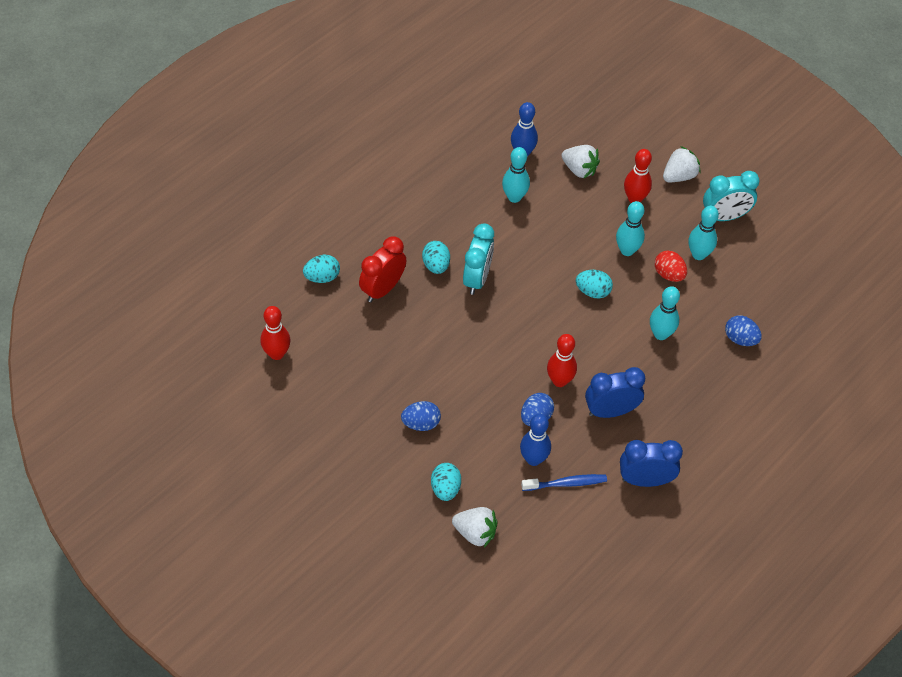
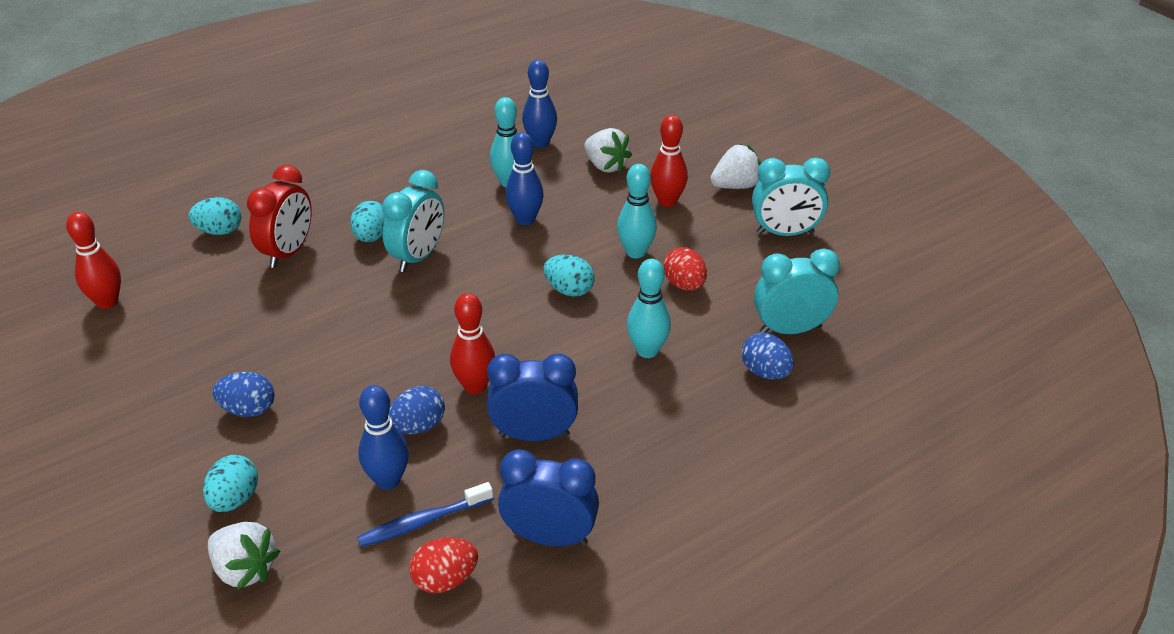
camera: 15 degrees right, 15 degrees down
red clock [359,237,406,302] -> red clock turned 150 degrees clockwise [247,165,312,268]
blue toothbrush [521,474,607,491] -> blue toothbrush turned 150 degrees clockwise [357,482,493,547]
turquoise bowling pin [689,206,719,260] -> none
none -> red egg [409,537,478,593]
none -> blue bowling pin [505,132,544,225]
none -> turquoise clock [754,249,840,334]

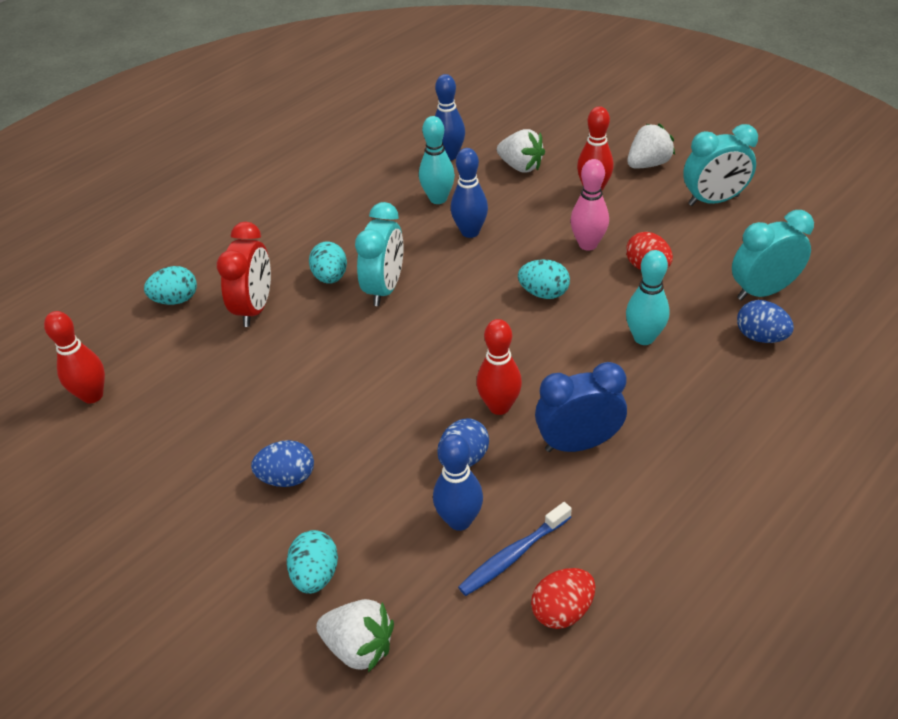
camera: 10 degrees left, 5 degrees up
blue clock [498,449,599,546] -> none
turquoise bowling pin [617,164,657,258] -> pink bowling pin [570,159,609,251]

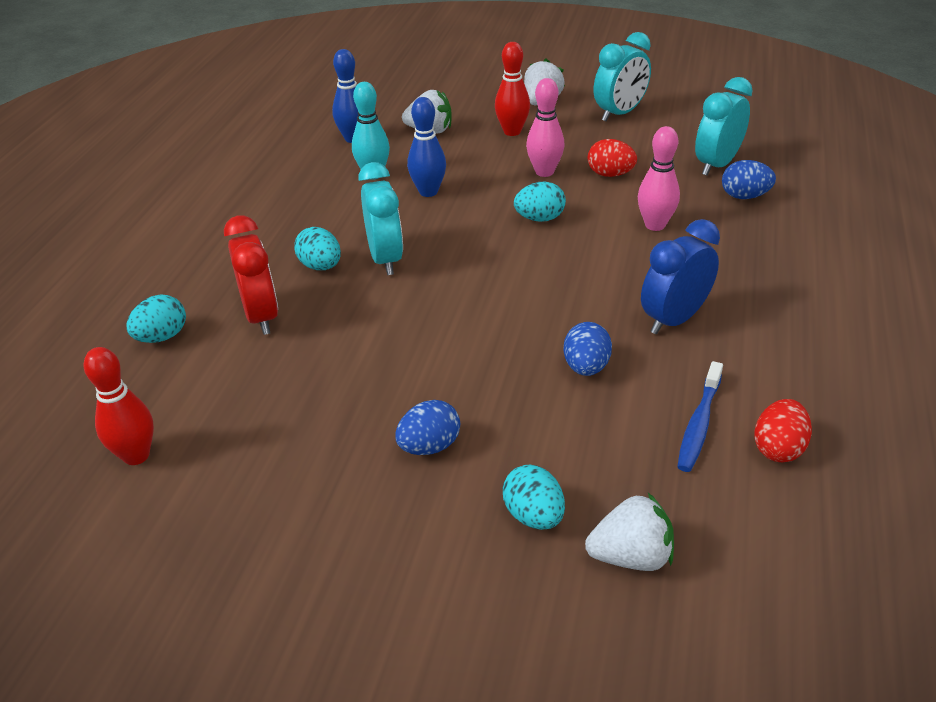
camera: 30 degrees left, 5 degrees down
blue bowling pin [433,434,483,531] -> none
red bowling pin [477,319,522,415] -> none
turquoise bowling pin [626,250,670,345] -> pink bowling pin [638,126,680,231]

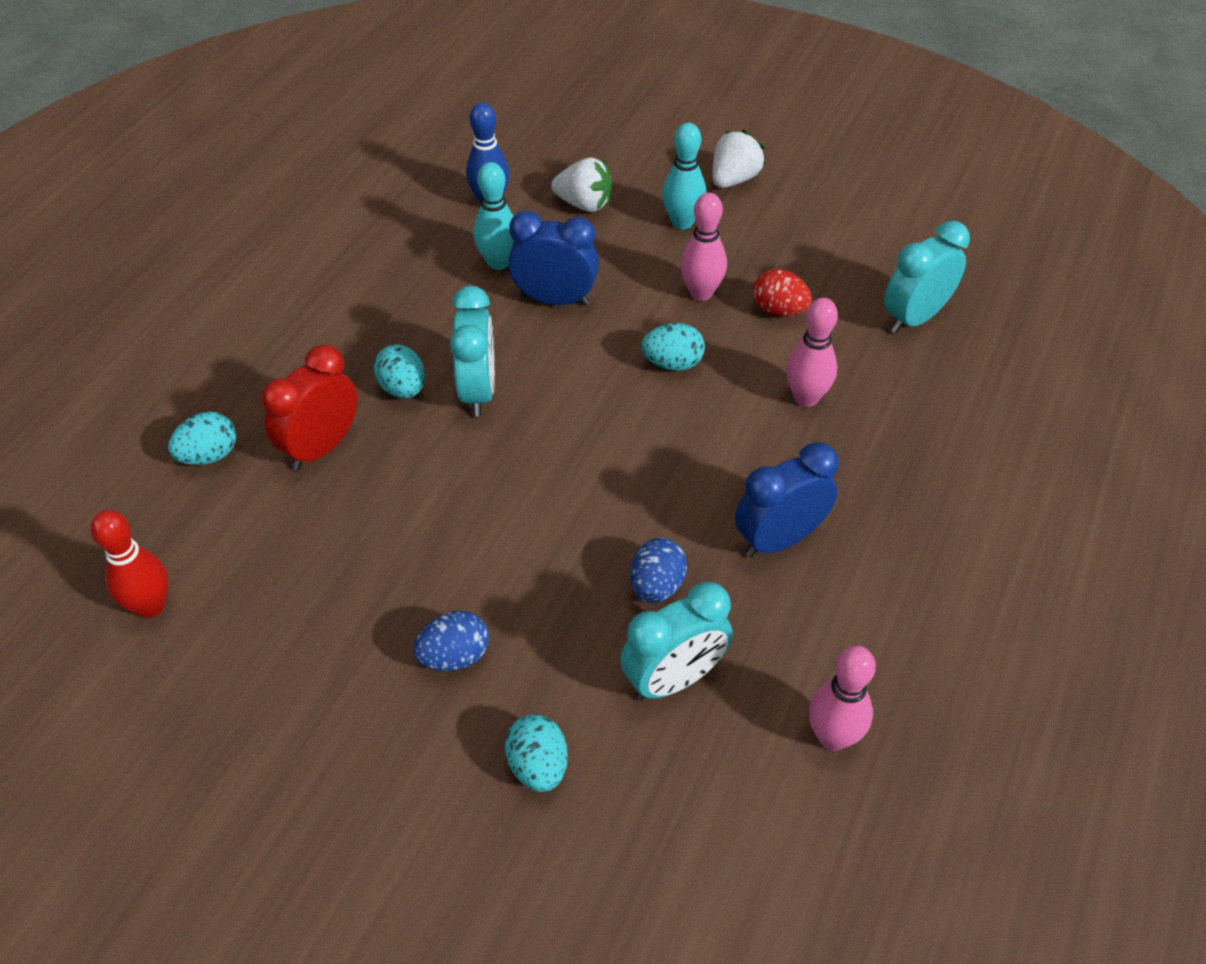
camera: 10 degrees right, 10 degrees up
red clock [224,215,278,335] -> red clock turned 135 degrees counterclockwise [262,344,358,470]
blue bowling pin [407,97,446,197] -> blue clock [508,210,599,306]
red bowling pin [495,42,530,136] -> turquoise bowling pin [662,123,706,229]
white strawberry [585,493,674,571] -> none
turquoise clock [594,32,651,121] -> turquoise clock moved to [620,582,733,701]
blue toothbrush [677,361,723,472] -> none
blue egg [722,160,776,199] -> none
red egg [754,399,812,462] -> pink bowling pin [809,646,876,751]

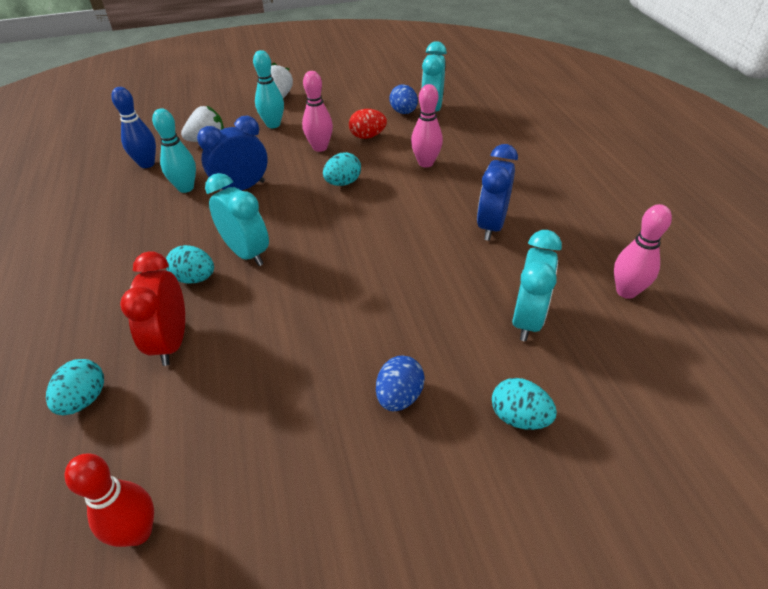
camera: 40 degrees left, 5 degrees down
blue egg [630,538,687,604] -> blue egg moved to [389,84,418,114]

